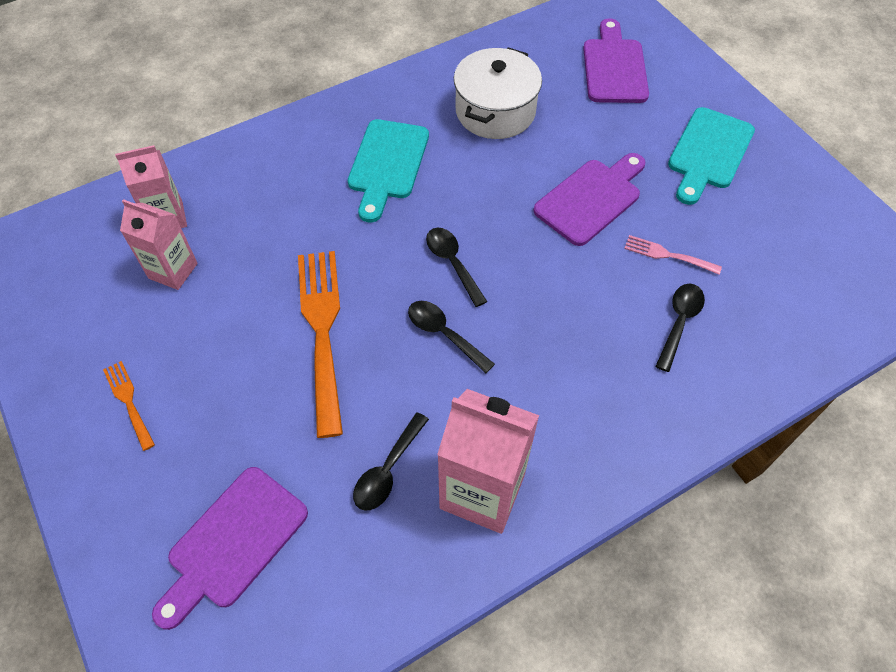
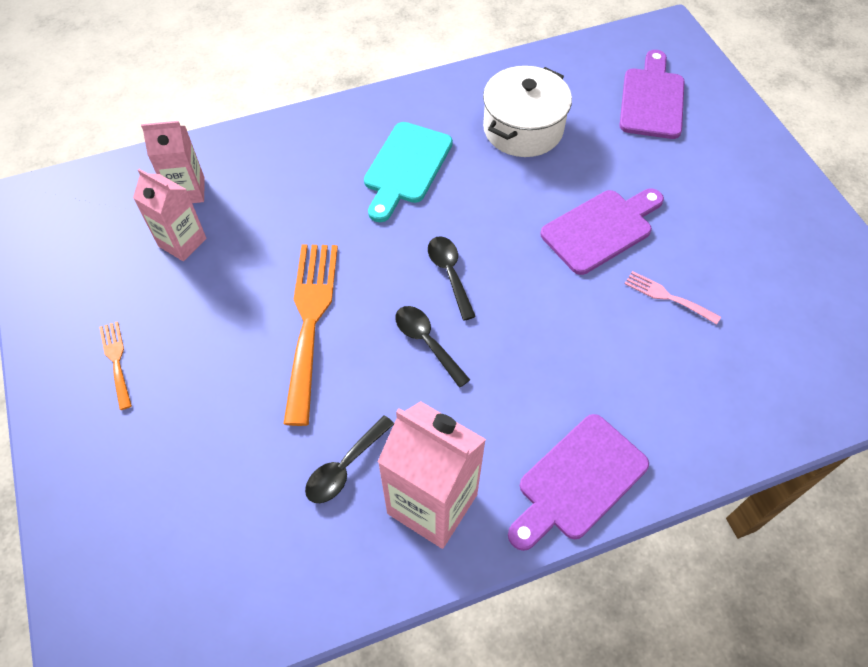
camera: 10 degrees right, 0 degrees up
purple cutting board [152,467,308,630] -> purple cutting board moved to [508,414,649,551]
black spoon [655,284,705,372] -> none
turquoise cutting board [668,107,755,205] -> none

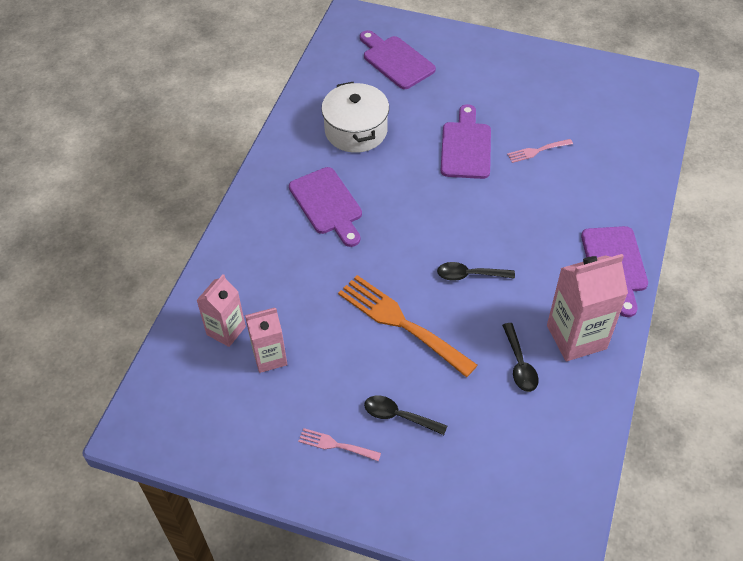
camera: 50 degrees left, 5 degrees down
orange fork [99,321,132,410] -> pink fork [298,428,381,461]
turquoise cutting board [364,122,453,222] -> purple cutting board [289,167,362,247]
black spoon [428,236,476,321] -> black spoon moved to [364,396,447,435]

